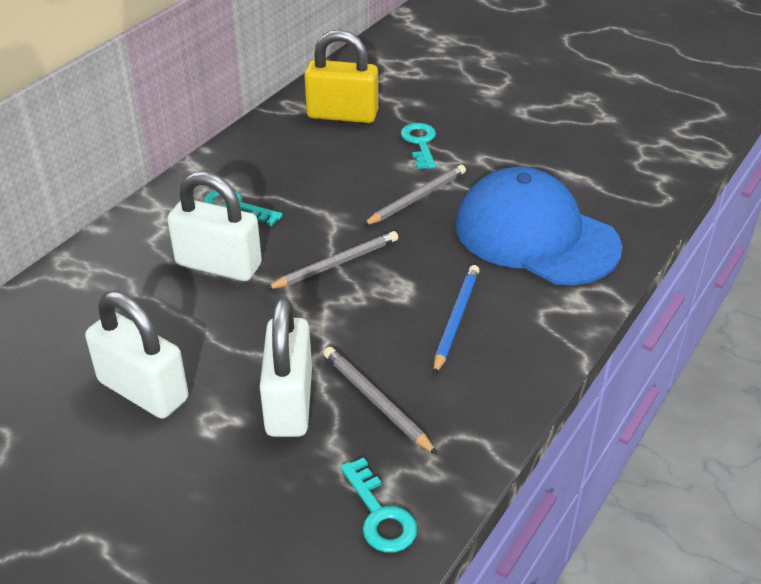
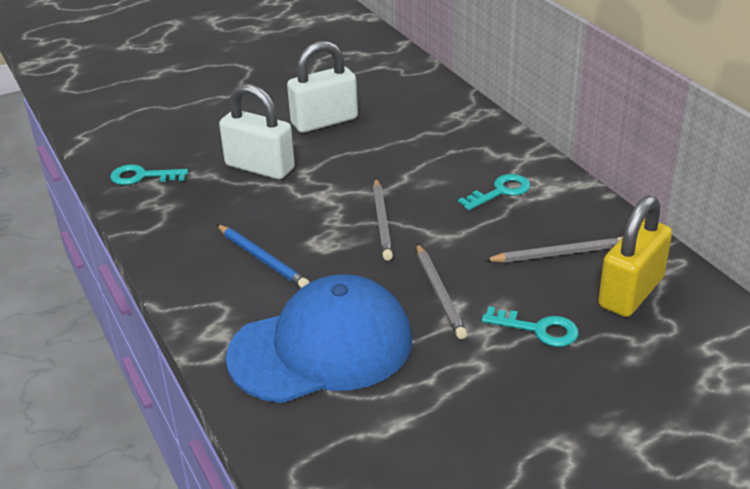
camera: 120 degrees right, 5 degrees down
white padlock [167,172,262,281] -> none
grey pencil [324,347,438,455] -> grey pencil moved to [485,237,622,263]

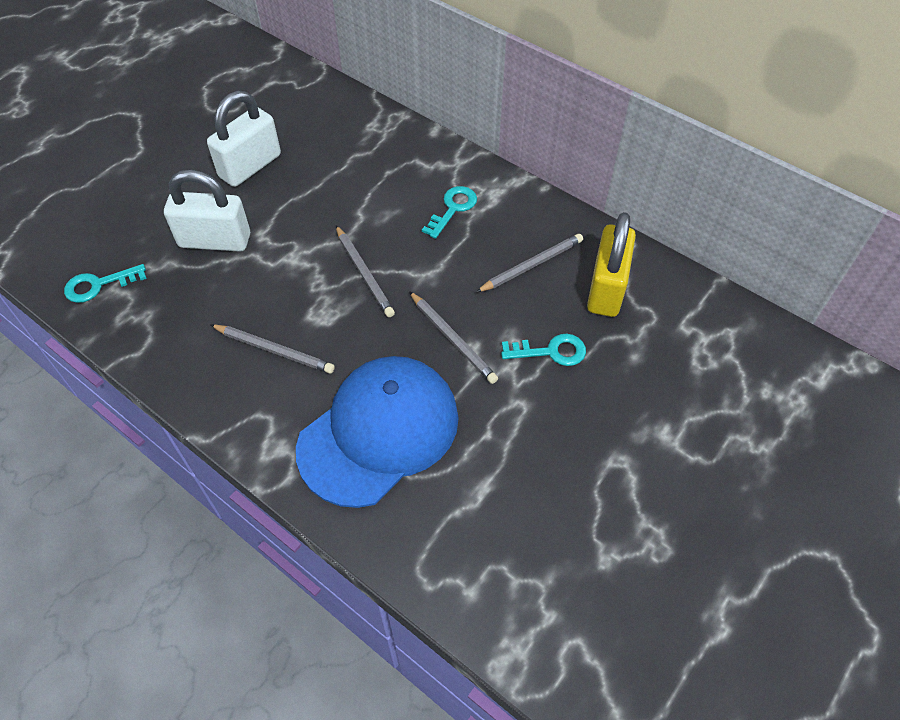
camera: 25 degrees left, 20 degrees up
blue pencil [216,224,310,288] -> grey pencil [211,324,335,374]

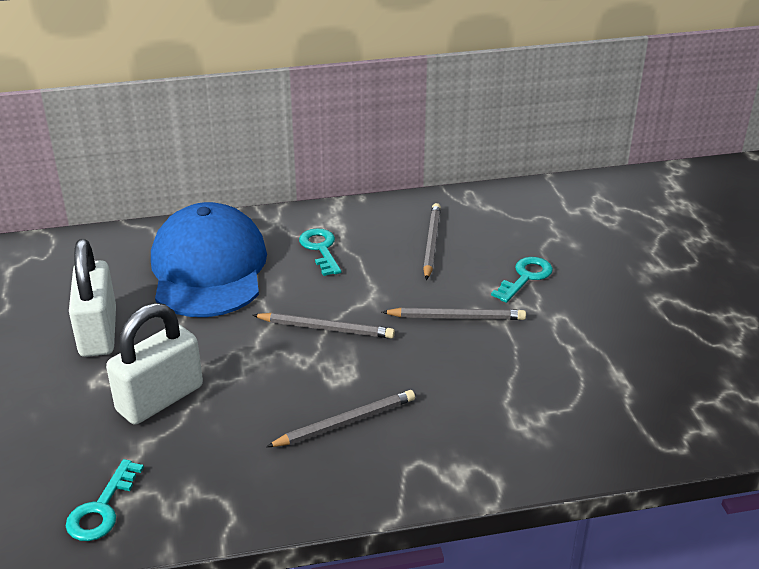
camera: 50 degrees left, 20 degrees down
blue cap [296,356,459,508] -> blue cap moved to [151,202,267,317]
yellow padlock [587,212,636,317] -> none

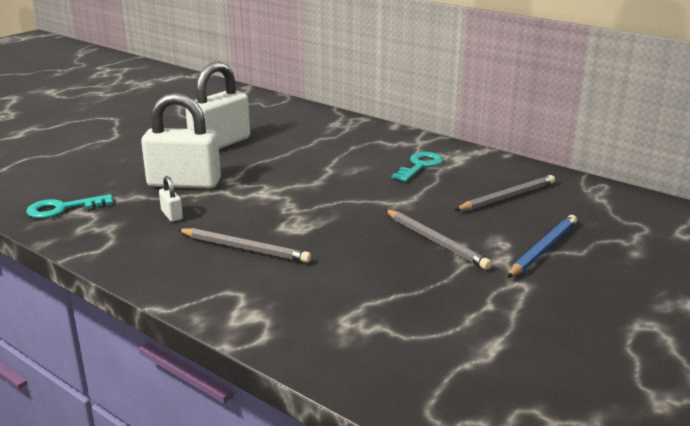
camera: 50 degrees right, 10 degrees down
blue cap [151,202,267,317] -> none
grey pencil [253,313,395,339] -> none
turquoise key [491,257,553,303] -> blue pencil [507,215,577,278]
none -> white padlock [159,176,183,222]

